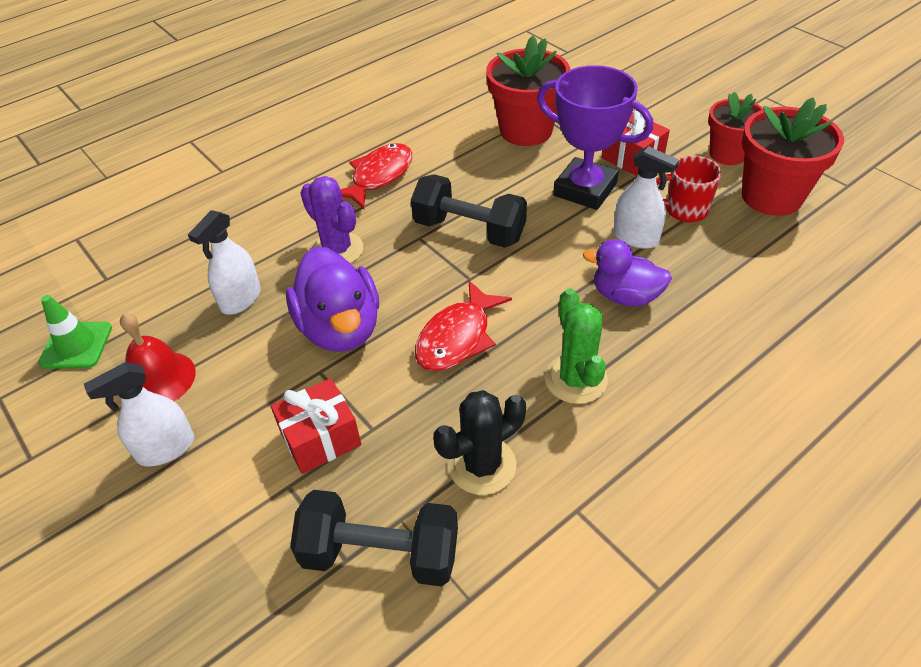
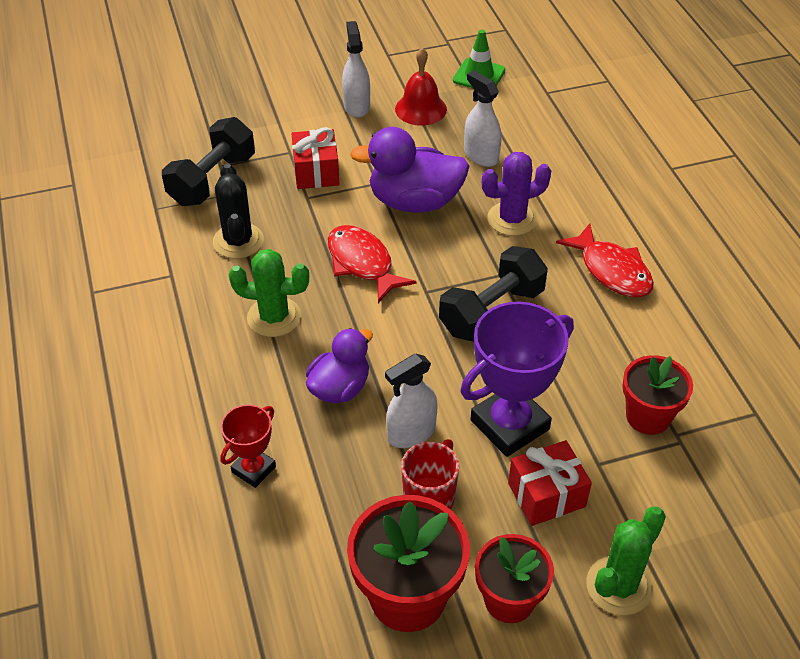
camera: 110 degrees right, 0 degrees up
red flower pot [486,36,570,146] -> red flower pot [622,355,693,435], size x0.66
none -> red trophy [220,405,276,488]
none -> green cactus [586,507,666,615]

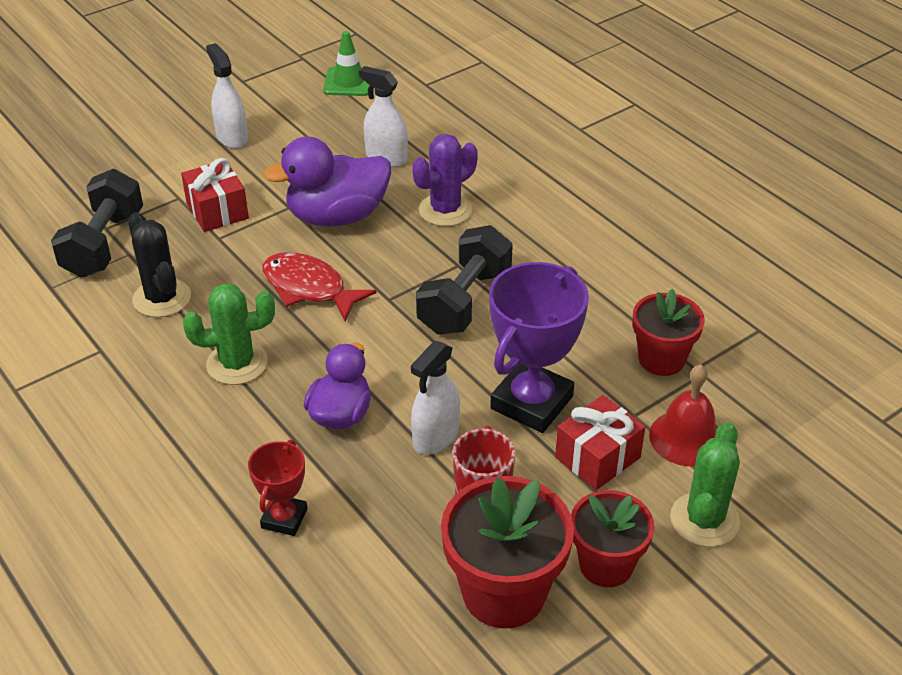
camera: 20 degrees left, 5 degrees down
red bell [395,48,447,126] -> red bell moved to [649,364,718,466]
red fish [556,223,654,297] -> none

